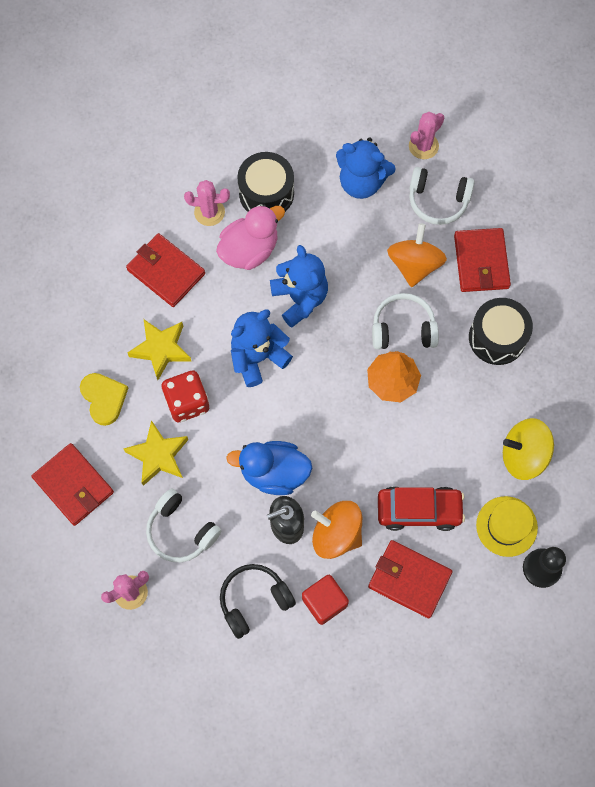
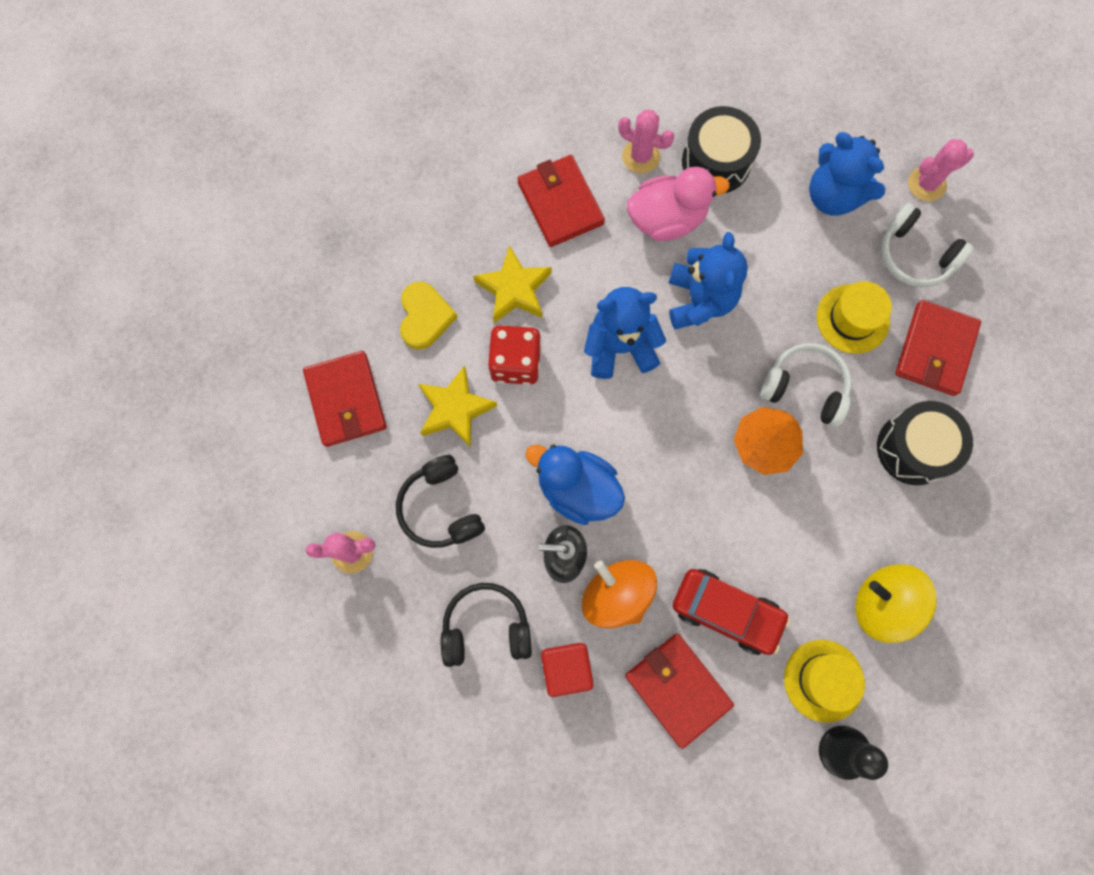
camera: 25 degrees right, 5 degrees up
white headphones [146,489,222,562] -> black headphones [396,455,485,548]
orange spinning top [387,223,447,287] -> yellow hat [816,281,892,354]

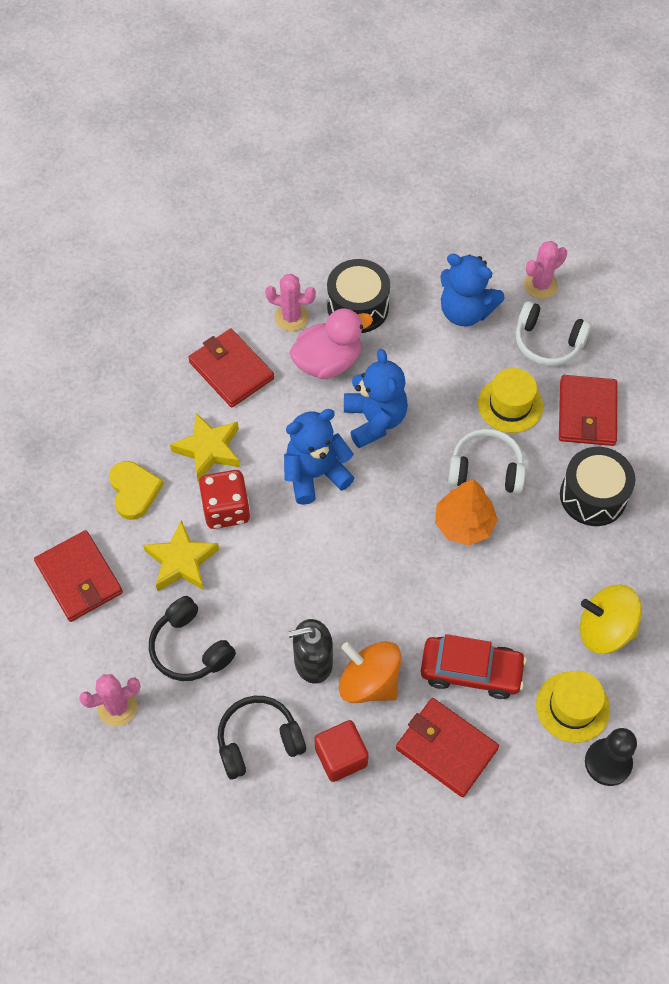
camera: 15 degrees left, 15 degrees down
blue duck [525,444,625,525] -> none

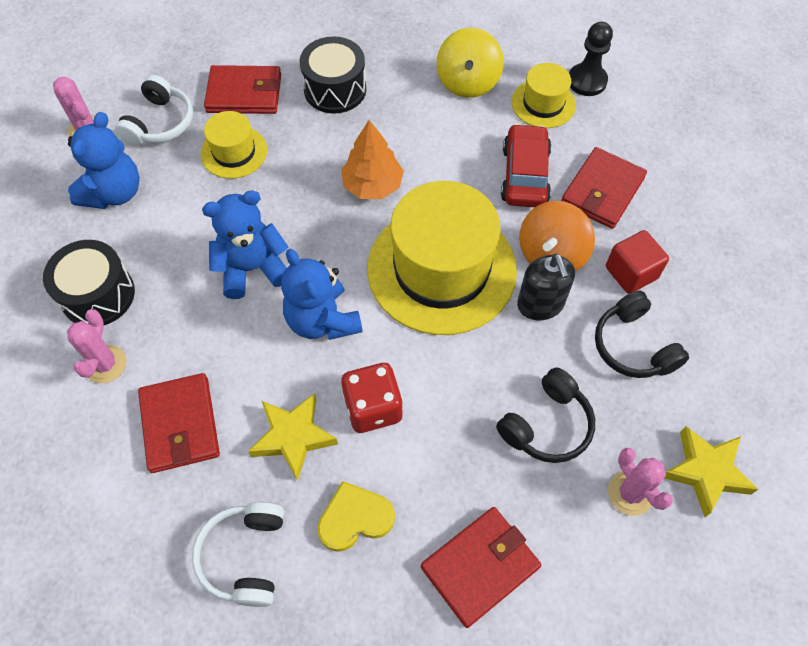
camera: 95 degrees left, 0 degrees up
yellow star [143,520,219,591] -> yellow star moved to [665,426,758,517]
red wallet [188,329,274,408] -> red wallet turned 60 degrees counterclockwise [138,373,220,473]
pink duck [289,308,373,379] -> none
white headphones [448,429,526,494] -> white headphones moved to [192,502,284,607]
none -> yellow hat [367,181,517,335]

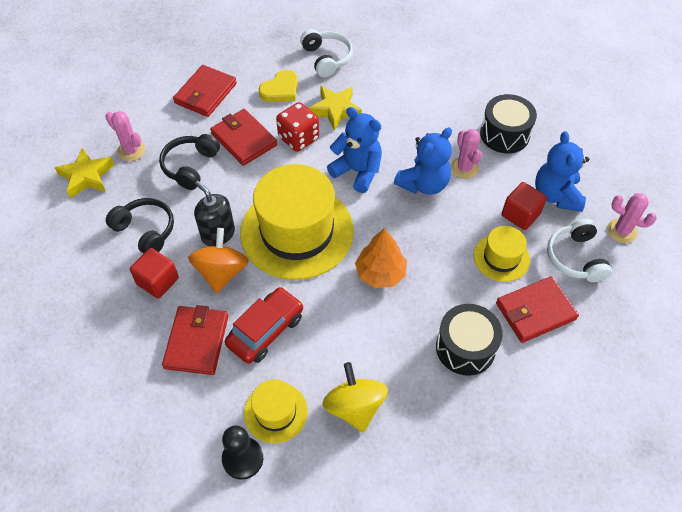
camera: 155 degrees right, 5 degrees down
pink cactus [67,309,127,383] -> pink cactus moved to [451,129,482,179]
red wallet [138,373,220,473] -> red wallet moved to [210,109,277,166]
red car [501,124,552,207] -> red car turned 120 degrees counterclockwise [225,287,303,364]
none -> red cube [502,182,547,230]

